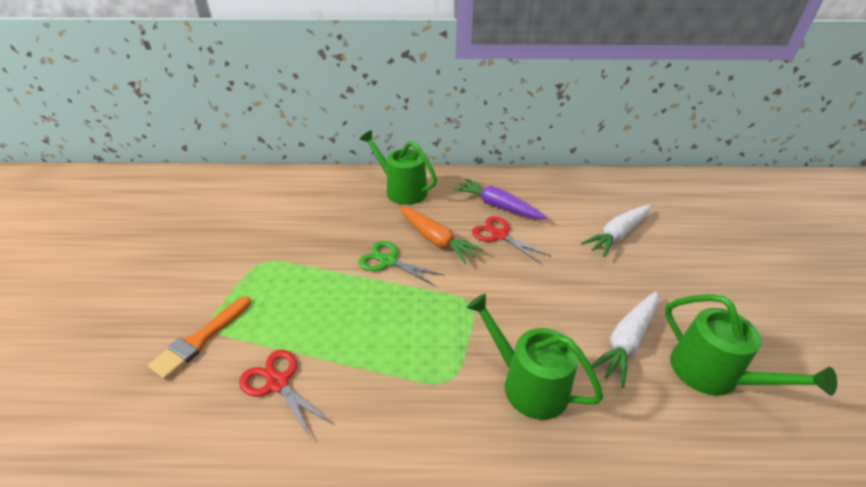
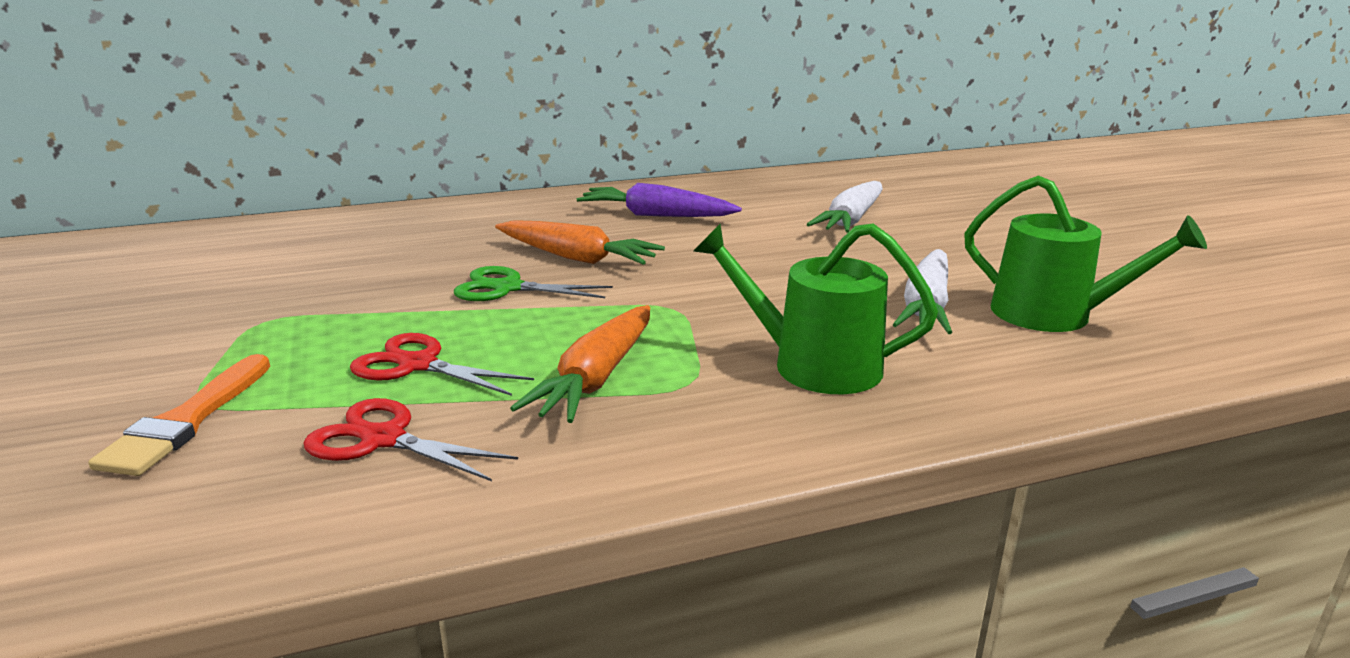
camera: 20 degrees left, 15 degrees down
green watering can [360,130,437,205] -> none
red scissors [472,216,551,264] -> red scissors moved to [350,333,534,396]
none -> orange carrot [510,305,650,423]

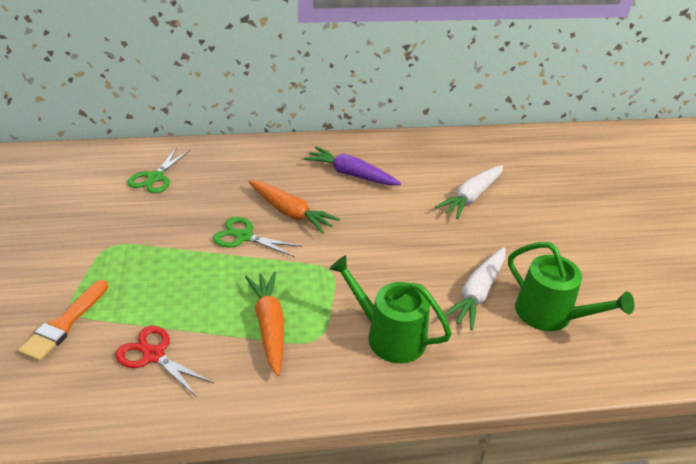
camera: 10 degrees right, 15 degrees up
red scissors [350,333,534,396] -> none
orange carrot [510,305,650,423] -> orange carrot turned 135 degrees clockwise [245,272,284,376]
none -> green scissors [127,147,190,193]

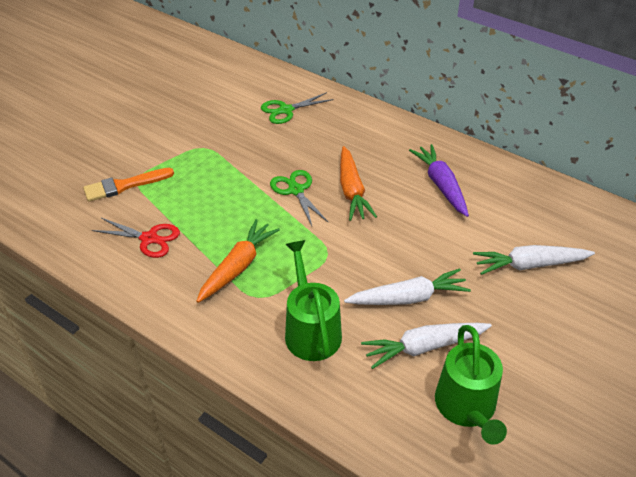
camera: 45 degrees right, 5 degrees up
red scissors [116,326,214,397] -> red scissors turned 120 degrees clockwise [92,218,180,258]
none -> white carrot [344,268,471,305]

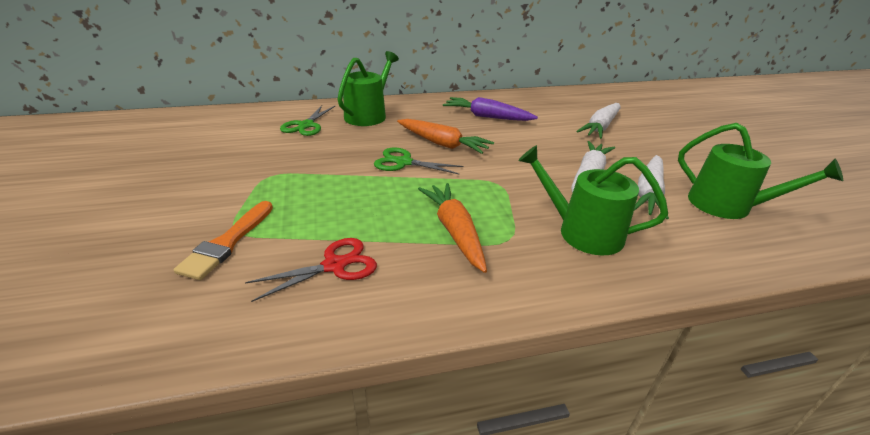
camera: 50 degrees left, 10 degrees down
none -> green watering can [337,51,399,126]

